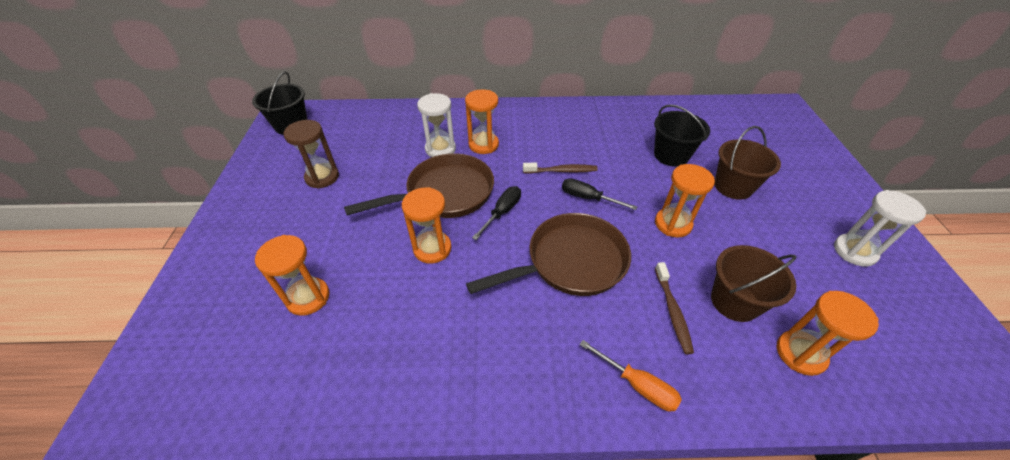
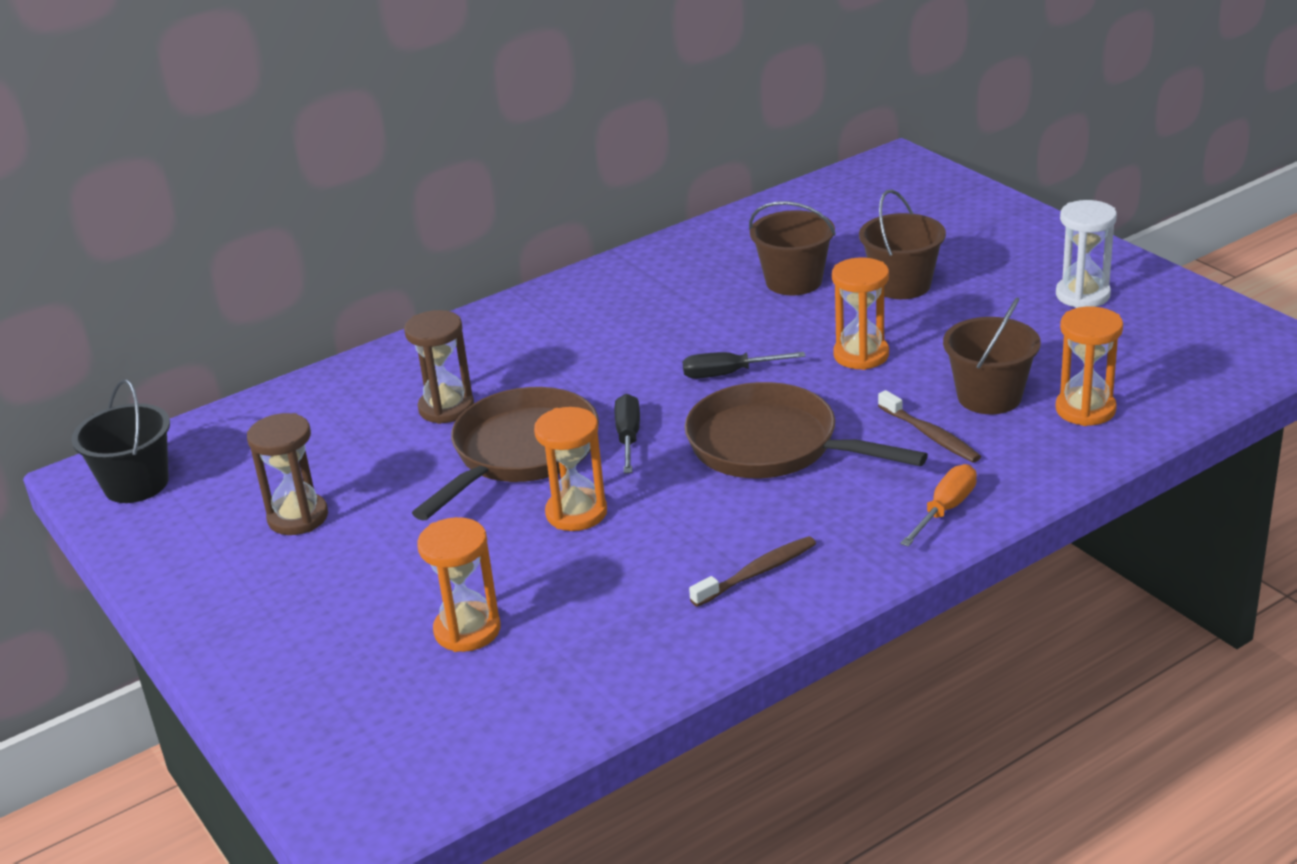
camera: 30 degrees left, 15 degrees down
white hourglass [417,93,456,157] -> brown hourglass [404,310,474,424]
orange hourglass [465,89,499,154] -> none
brown pan [466,213,631,296] -> brown pan turned 90 degrees counterclockwise [685,382,928,478]
brown toothbrush [523,162,598,174] -> brown toothbrush moved to [689,536,816,607]
orange screwdriver [580,340,682,411] -> orange screwdriver turned 60 degrees counterclockwise [900,464,977,547]
black bucket [654,105,710,167] -> brown bucket [749,201,836,295]

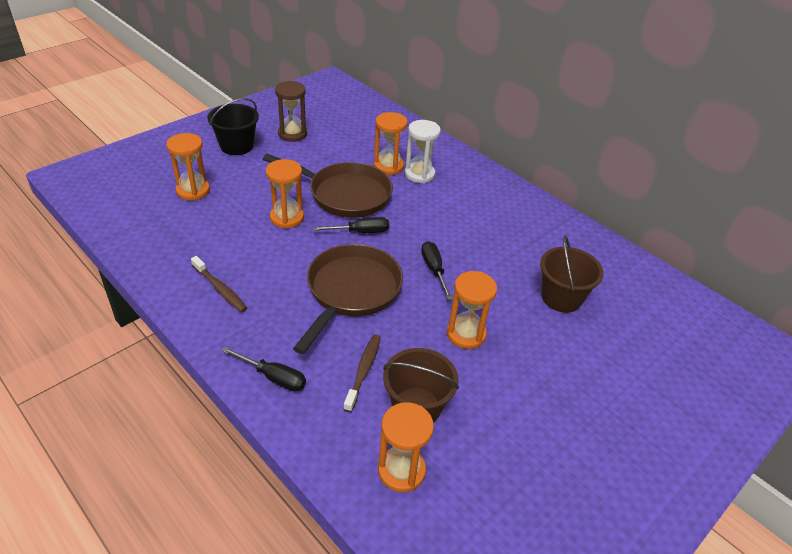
camera: 75 degrees right, 10 degrees up
black bucket [71,379,170,503] -> black bucket moved to [207,98,259,155]
brown hourglass [404,310,474,424] -> orange hourglass [374,112,408,175]
brown bucket [859,190,946,299] -> none
brown toothbrush [878,390,981,463] -> brown toothbrush turned 150 degrees clockwise [343,335,381,412]
orange screwdriver [900,464,977,547] -> black screwdriver [221,347,306,392]
white hourglass [1056,200,1117,308] -> white hourglass moved to [405,120,441,183]

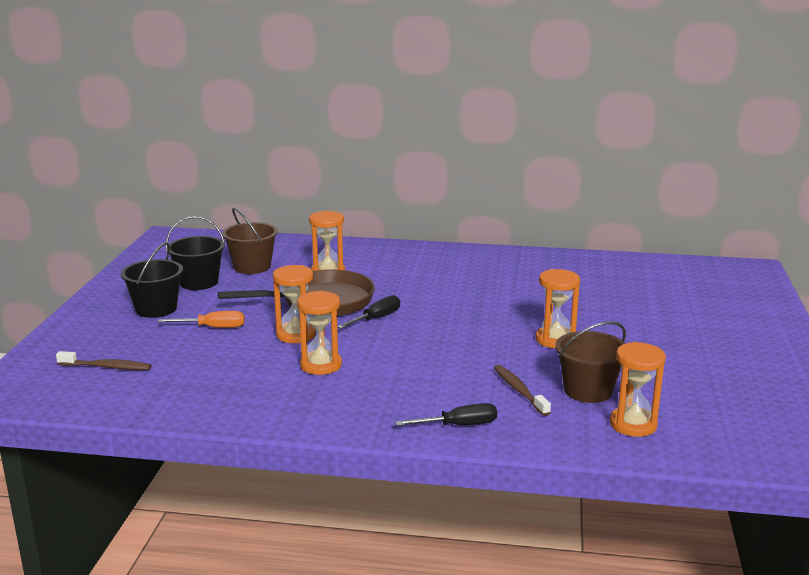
camera: 35 degrees left, 20 degrees down
orange hourglass [166,133,210,201] -> orange hourglass moved to [297,291,342,375]
brown toothbrush [191,256,247,312] -> brown toothbrush moved to [56,351,151,370]
brown hourglass [275,81,307,142] -> black bucket [166,216,225,290]
brown pan [293,244,403,354] -> none
white hourglass [405,120,441,183] -> none
black screwdriver [421,241,453,300] -> none
brown bucket [540,236,604,313] -> brown bucket moved to [222,207,278,274]
none -> orange screwdriver [158,311,245,328]

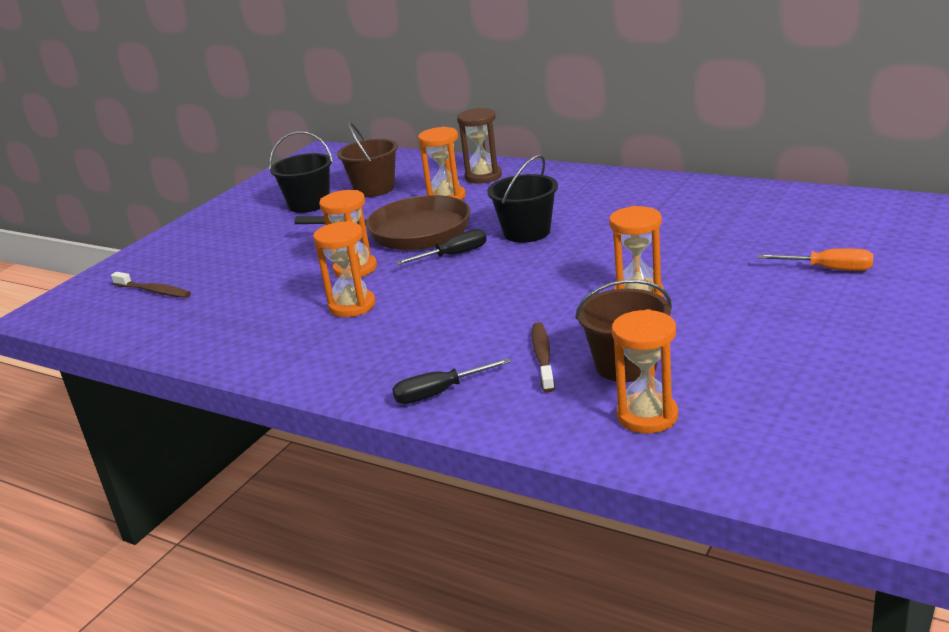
camera: 25 degrees right, 5 degrees up
black bucket [121,243,183,318] -> black bucket moved to [487,155,558,243]
orange screwdriver [158,311,245,328] -> orange screwdriver moved to [758,248,873,271]
black screwdriver [395,403,497,426] -> black screwdriver turned 150 degrees clockwise [392,358,511,404]
none -> brown hourglass [457,108,502,184]

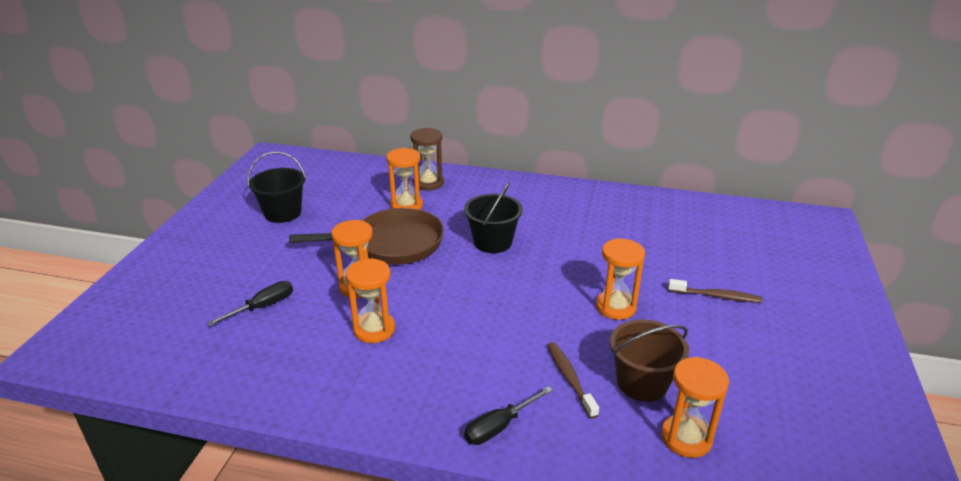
camera: 20 degrees left, 5 degrees up
brown toothbrush [111,272,191,298] -> brown toothbrush moved to [668,279,762,303]
brown bucket [337,122,398,197] -> none
black screwdriver [395,229,487,265] -> black screwdriver moved to [207,281,293,326]
orange screwdriver [758,248,873,271] -> none

